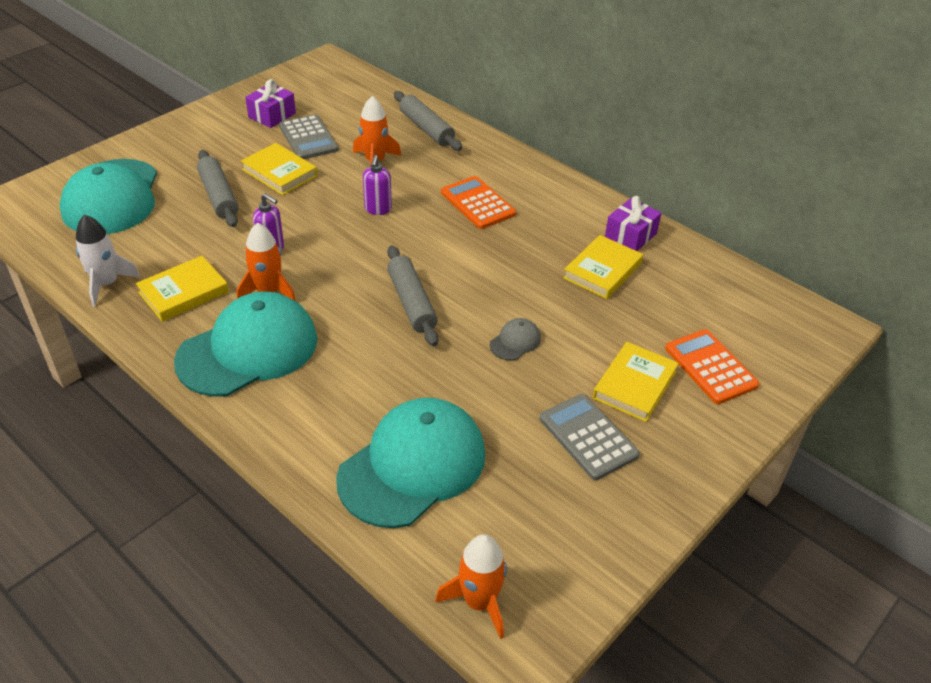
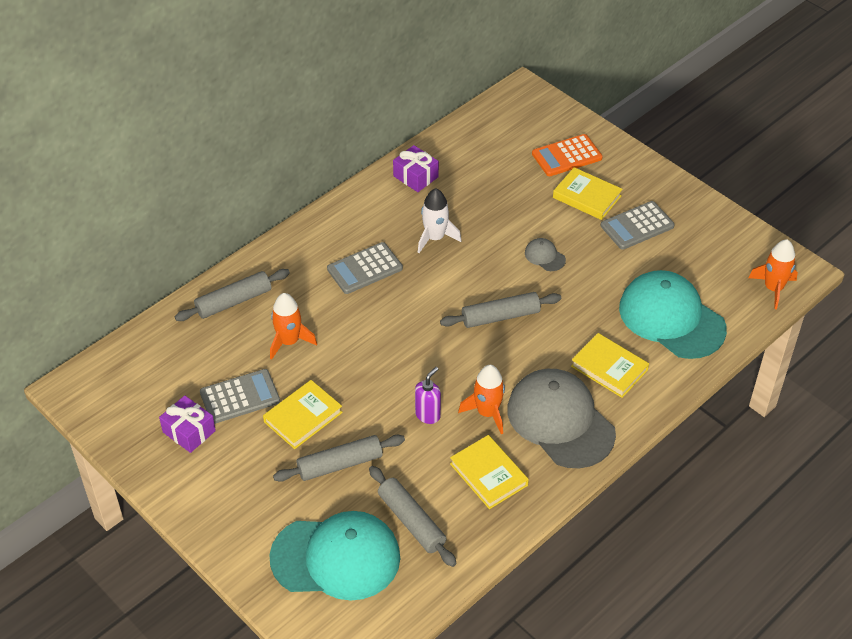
camera: 85 degrees left, 5 degrees up
white rocket [76,214,140,307] -> white rocket moved to [418,188,461,253]
turquoise cap [174,292,317,397] -> grey cap [507,369,616,468]
purple soap dispenser [363,155,392,215] -> none
orange calculator [441,176,516,229] -> grey calculator [327,242,403,294]
yellow book [563,235,643,299] -> yellow book moved to [571,333,649,398]
none -> grey rolling pin [369,466,456,567]

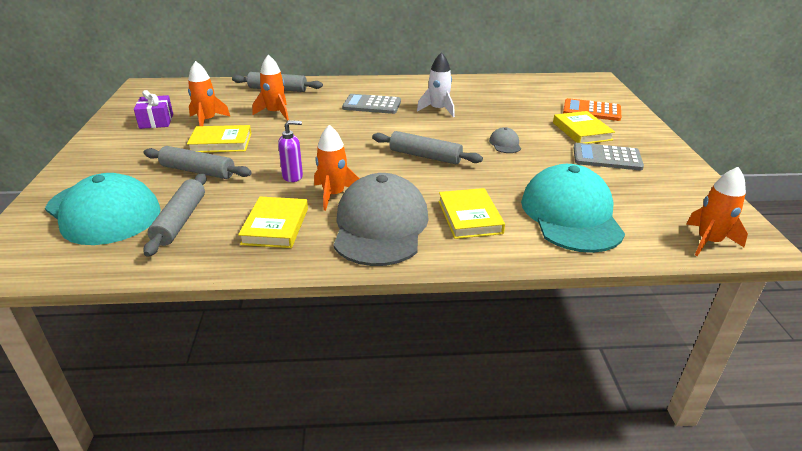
camera: 40 degrees right, 15 degrees down
grey calculator [200,369,280,424] -> orange rocket [188,61,231,126]
purple gift [393,145,439,192] -> none

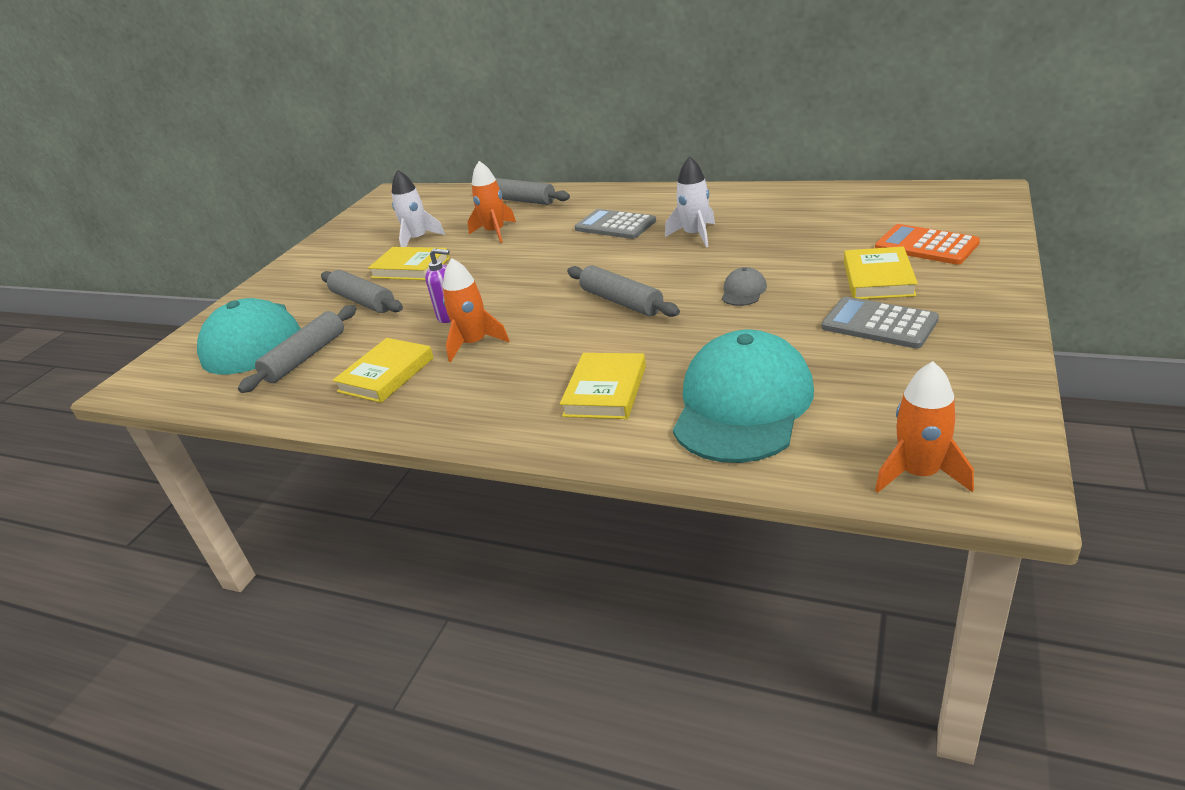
camera: 30 degrees right, 0 degrees up
purple gift [134,90,173,129] -> none
orange rocket [188,61,231,126] -> white rocket [392,170,445,247]
grey cap [333,173,429,266] -> none

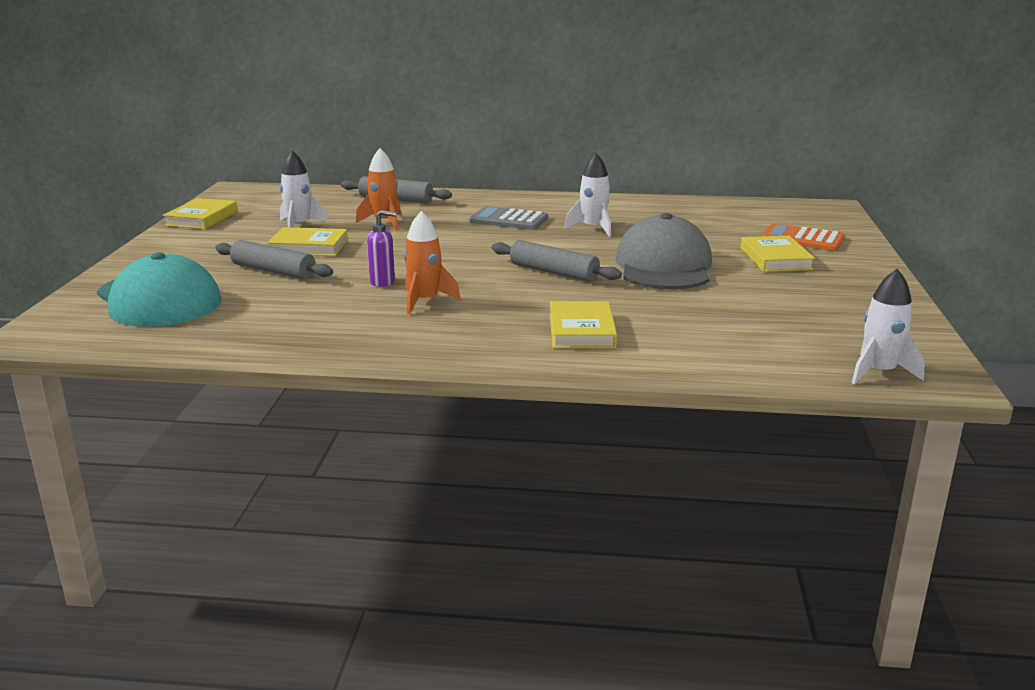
camera: 20 degrees left, 10 degrees down
grey rolling pin [238,305,357,393] -> none
yellow book [333,338,434,403] -> yellow book moved to [163,198,238,229]
turquoise cap [673,330,814,463] -> none
grey cap [722,267,767,306] -> grey cap [615,213,712,289], size x2.48
grey calculator [821,297,939,349] -> none
orange rocket [875,361,974,493] -> white rocket [852,269,925,384]

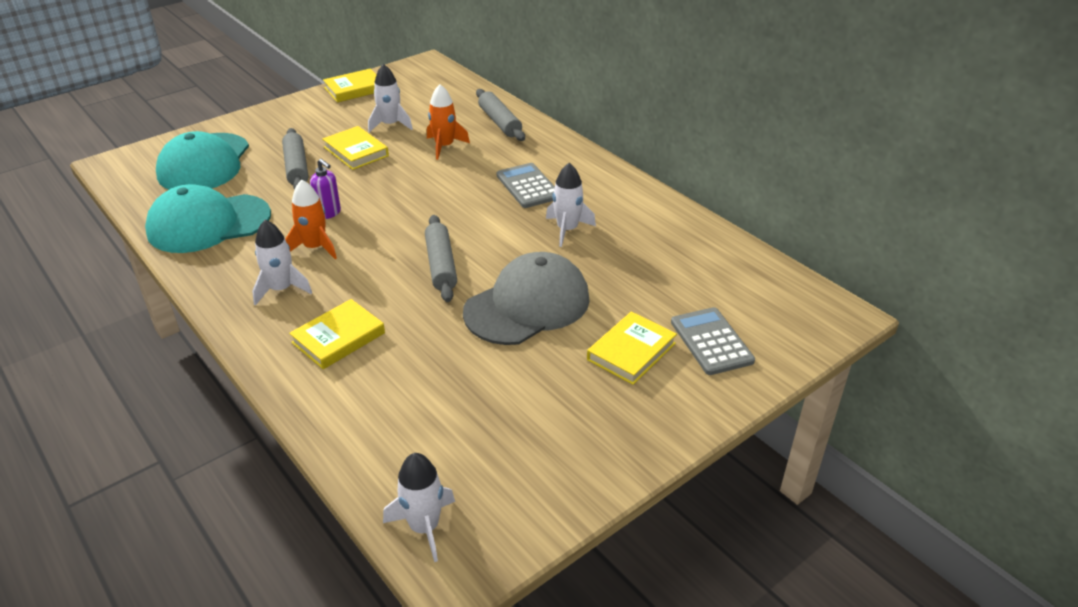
camera: 45 degrees right, 15 degrees up
orange calculator [761,223,845,251] -> grey calculator [671,307,755,375]
none -> turquoise cap [145,184,271,253]
none -> white rocket [252,220,312,306]

